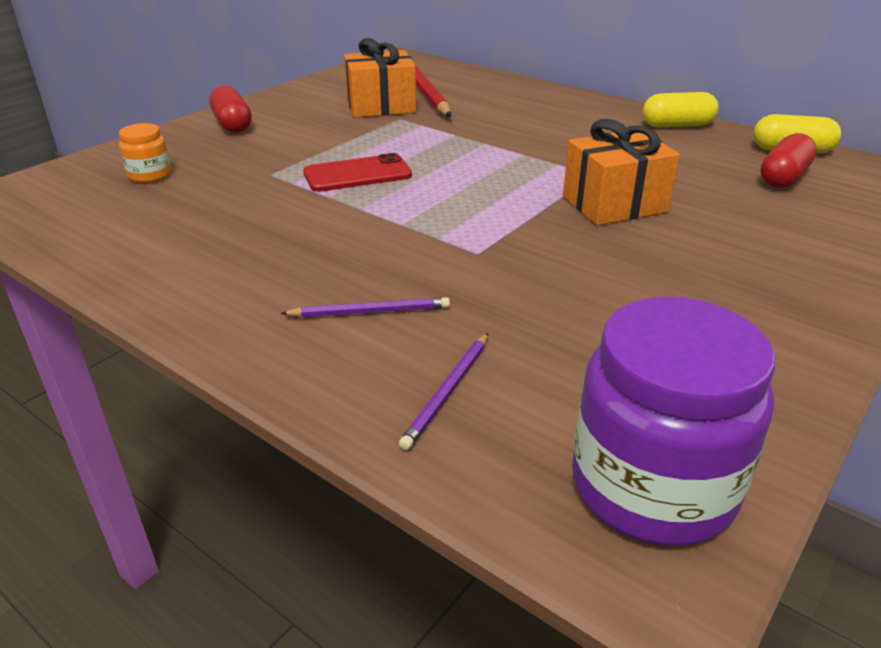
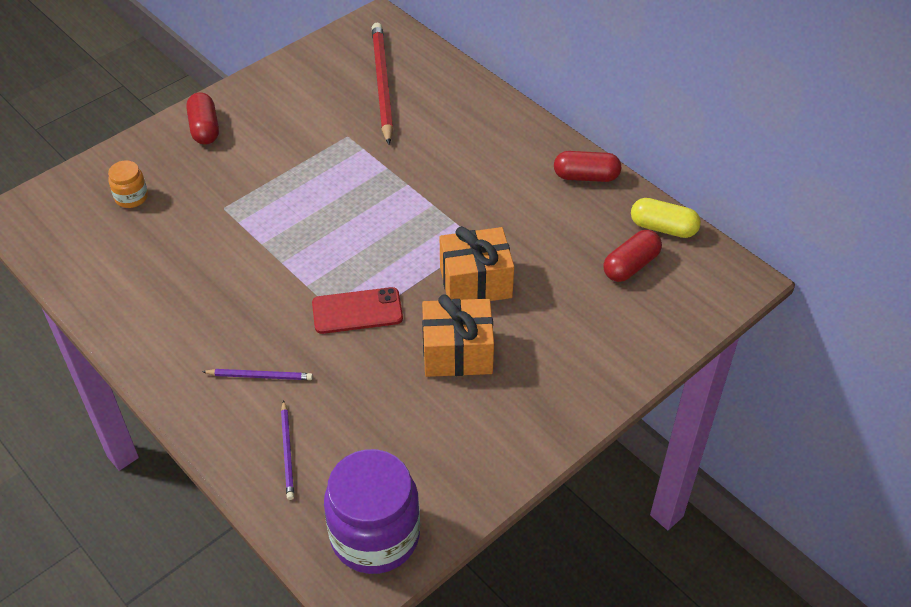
camera: 10 degrees right, 15 degrees up
red phone [303,153,412,192] -> red phone moved to [312,287,403,334]
orange gift [344,38,416,118] -> orange gift moved to [422,294,494,377]
purple pencil [399,333,488,450] -> purple pencil turned 45 degrees counterclockwise [281,400,294,500]
yellow capsule [643,92,719,127] -> red capsule [554,151,621,182]

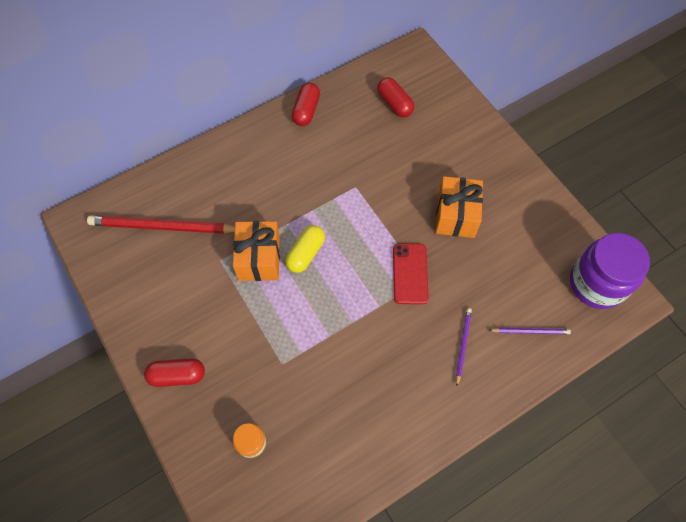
camera: 80 degrees left, 15 degrees up
orange gift [440,226,514,301] -> orange gift moved to [233,221,280,281]
yellow capsule [631,198,701,238] -> yellow capsule moved to [285,225,325,273]

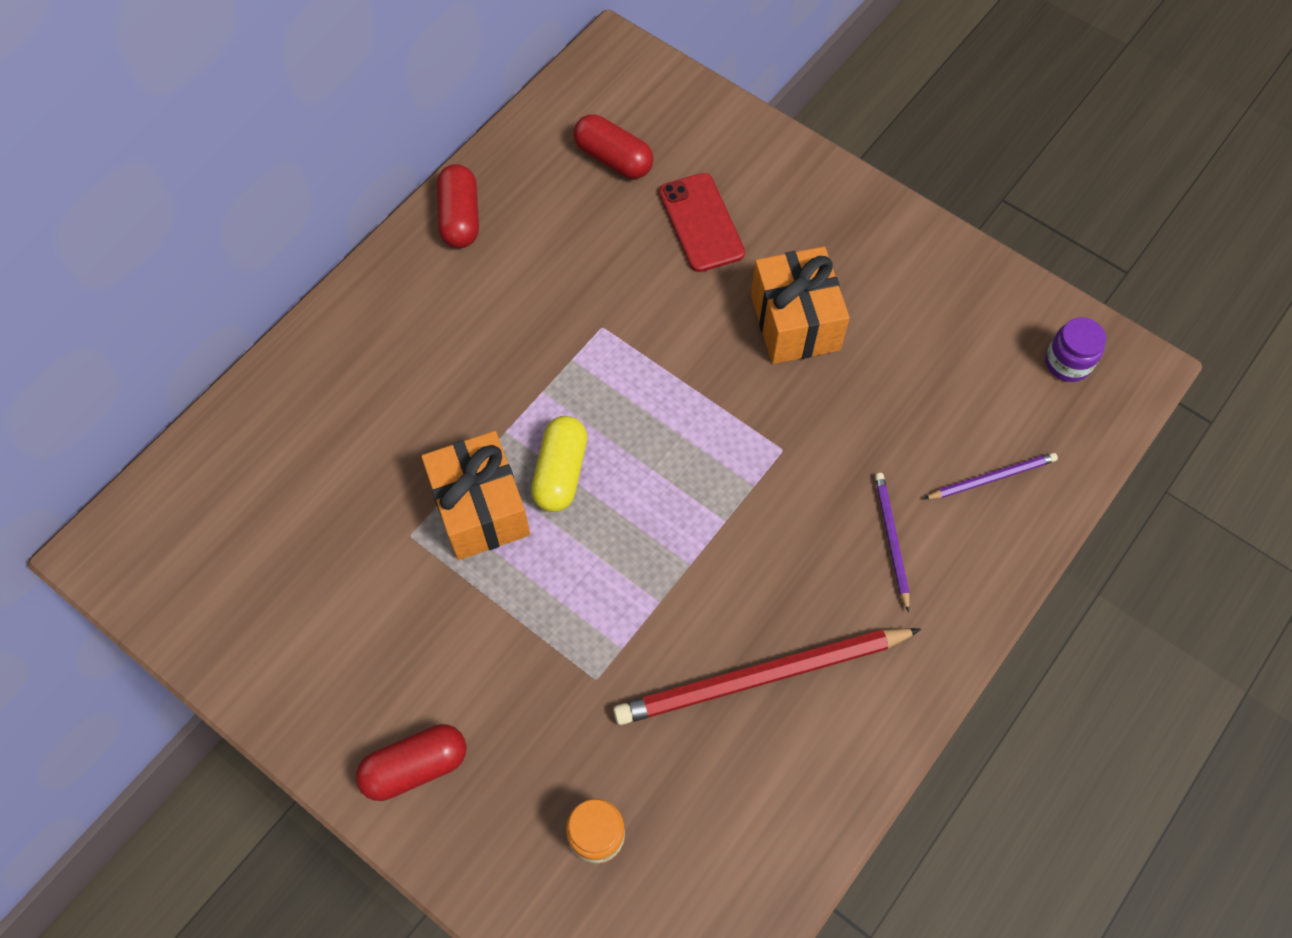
camera: 20 degrees left, 0 degrees up
red pencil [87,215,235,234] -> red pencil moved to [613,628,921,725]
red phone [393,244,429,304] -> red phone moved to [659,173,745,272]
purple jar [570,233,650,309] -> purple jar [1045,317,1106,382], size x0.47

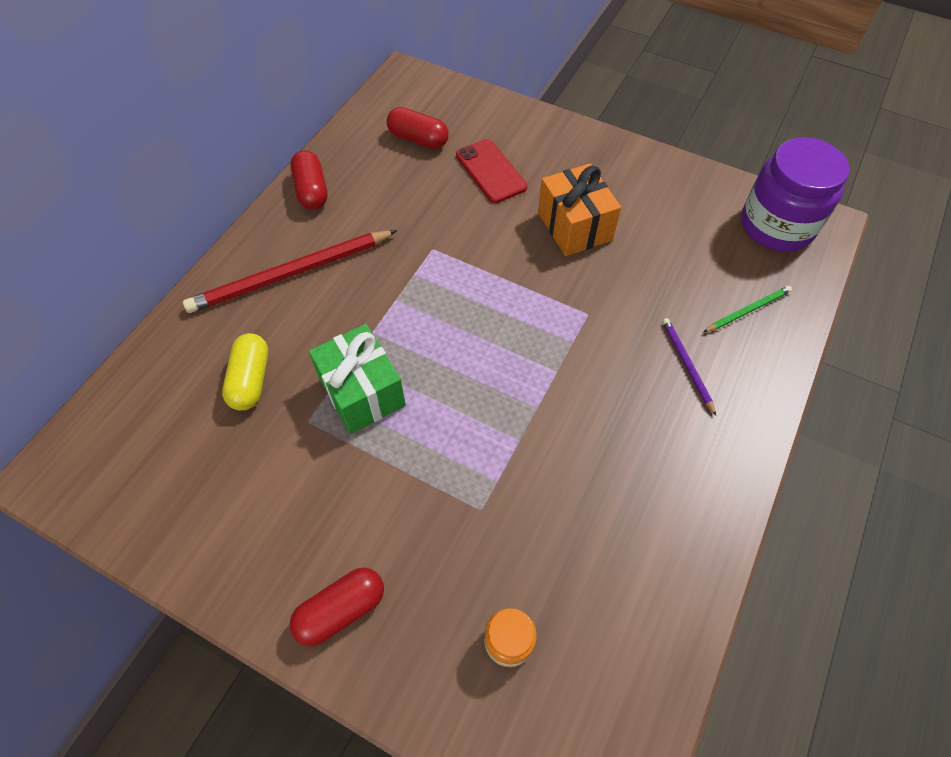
camera: 10 degrees left, 5 degrees down
orange gift [421,431,530,560] -> green gift [309,324,406,434]
yellow capsule [531,416,587,512] -> yellow capsule moved to [222,333,268,411]
red pencil [613,628,921,725] -> red pencil moved to [183,230,397,313]
purple pencil [924,453,1058,499] -> green pencil [703,286,792,332]
purple jar [1045,317,1106,382] -> purple jar [741,137,850,252], size x2.12

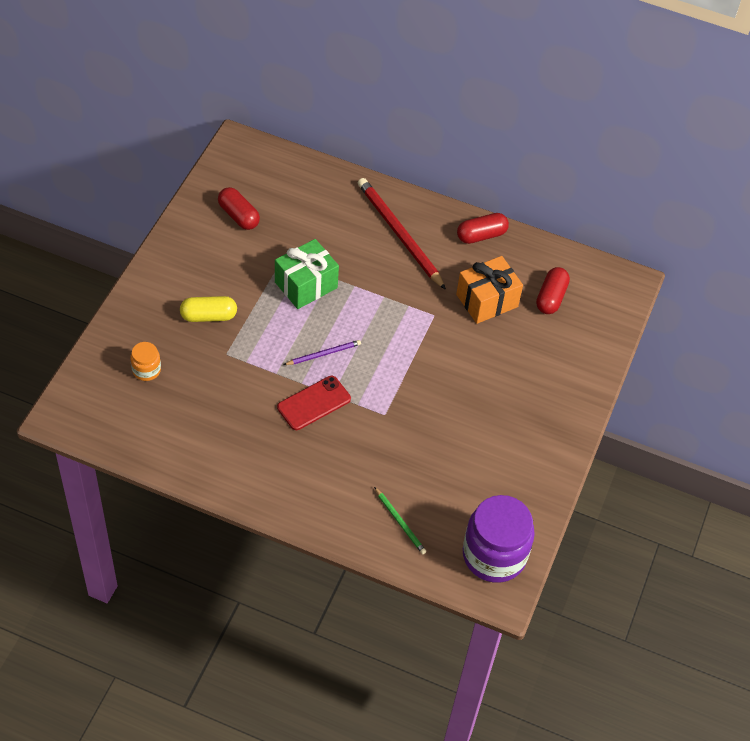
camera: 80 degrees right, 5 degrees down
yellow capsule [222,333,268,411] -> yellow capsule moved to [180,296,237,322]
red capsule [290,567,384,646] -> red capsule moved to [218,187,260,230]
red phone [456,139,527,203] -> red phone moved to [277,376,351,430]
orange gift [538,163,621,256] -> orange gift moved to [456,256,523,324]
purple pencil [662,318,716,416] -> purple pencil moved to [284,340,361,365]

